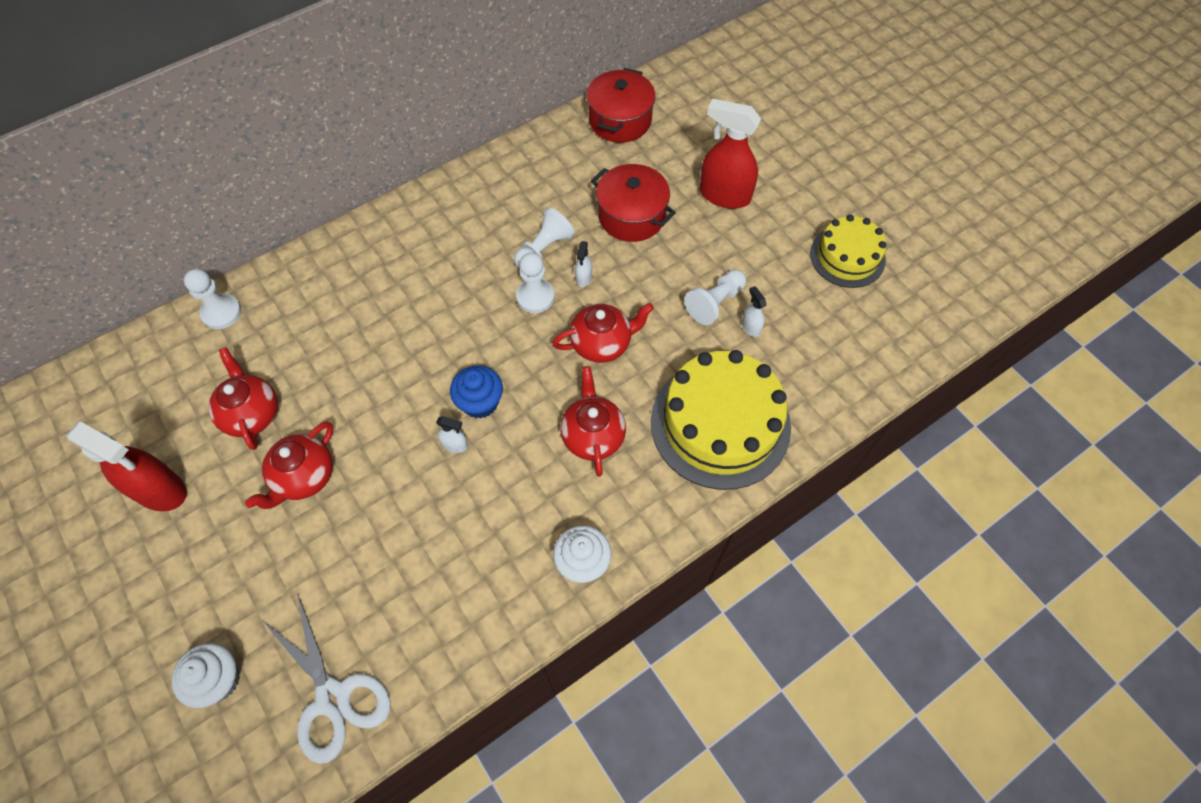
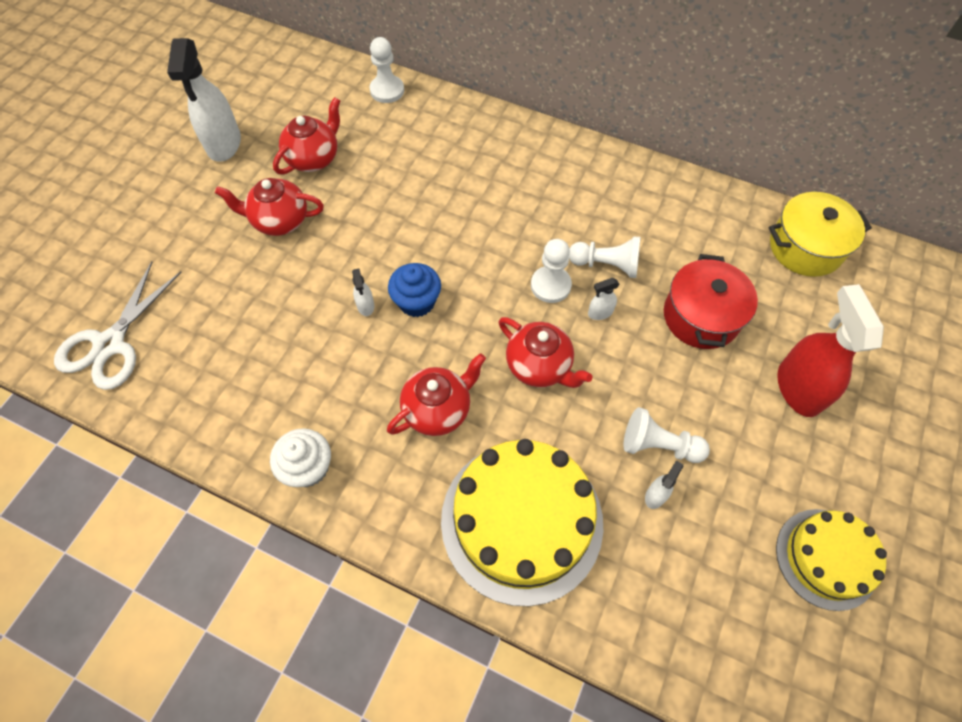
camera: 60 degrees right, 0 degrees up
red spray bottle [66,421,187,511] -> white spray bottle [167,38,241,162]
white cupcake [171,643,240,708] -> none
red pot [586,68,655,143] -> yellow pot [769,192,872,277]

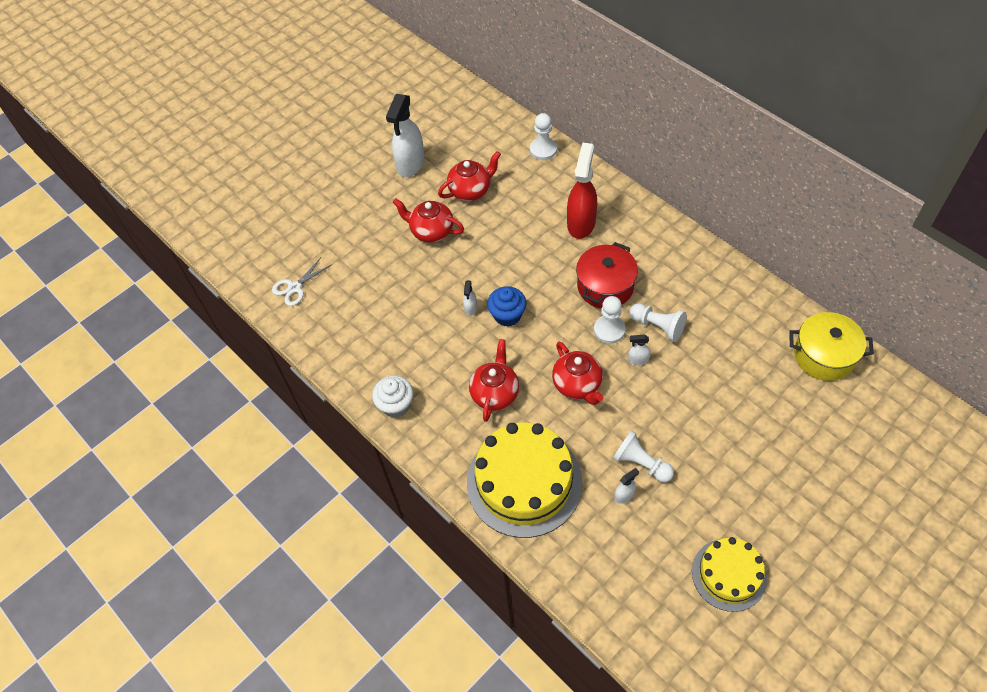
camera: 25 degrees right, 5 degrees down
white scissors [54,261,181,390] -> white scissors [272,257,331,306], size x0.62
red teapot [387,353,486,436] -> red teapot turned 60 degrees counterclockwise [469,339,519,422]
red pot [664,254,758,349] -> red pot moved to [576,242,638,308]
red spray bottle [777,284,884,417] -> red spray bottle moved to [567,143,597,239]

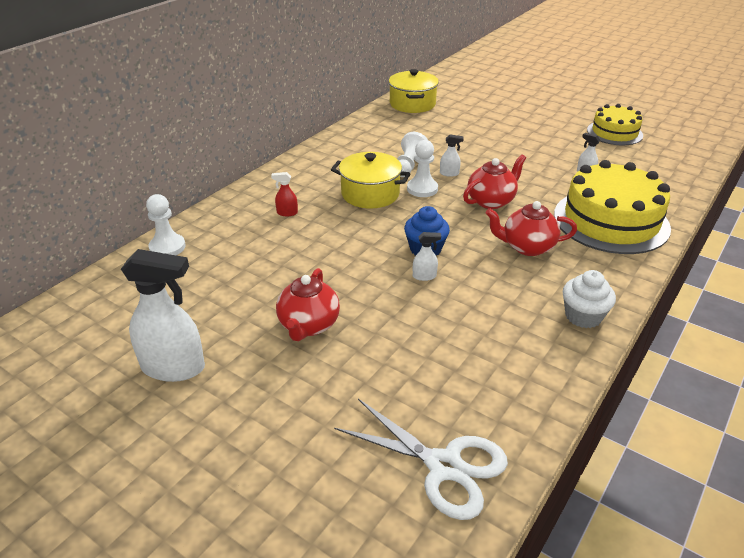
camera: 105 degrees left, 20 degrees down
white scissors [272,257,331,306] -> white scissors [334,399,508,520], size x1.62
red teapot [438,151,501,201] -> none
red spray bottle [567,143,597,239] -> red spray bottle [271,172,298,216], size x0.44
red pot [576,242,638,308] -> yellow pot [331,152,410,208]
white pawn [613,430,674,483] -> none
white spray bottle [628,335,650,365] -> white spray bottle turned 75 degrees counterclockwise [440,134,464,177]

